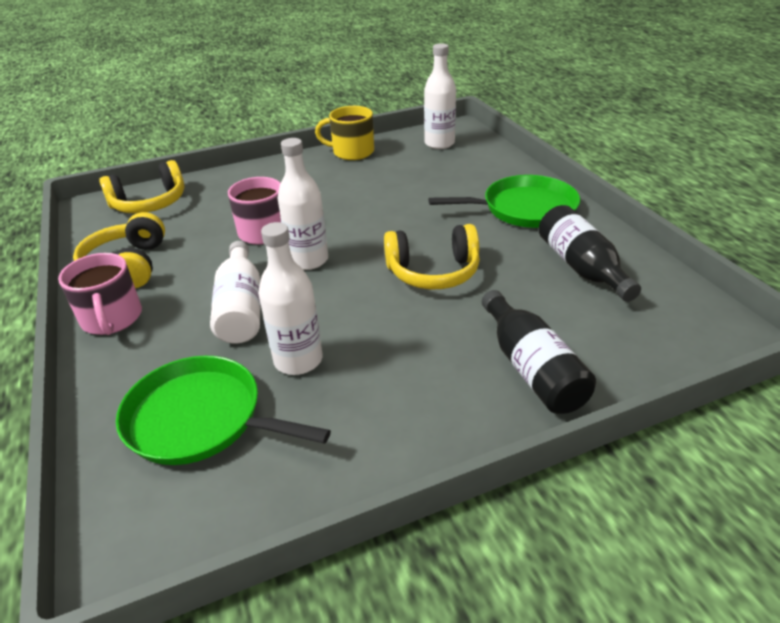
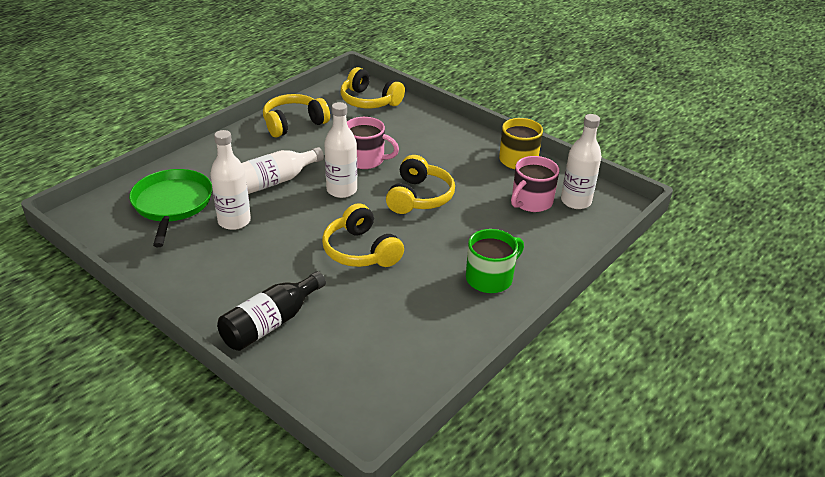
camera: 60 degrees right, 0 degrees up
pink mug [58,253,142,335] -> pink mug moved to [511,156,559,212]
green pan [429,175,580,228] -> green mug [466,229,524,293]
black bottle [539,205,641,302] -> none
none -> yellow headphones [386,155,455,214]

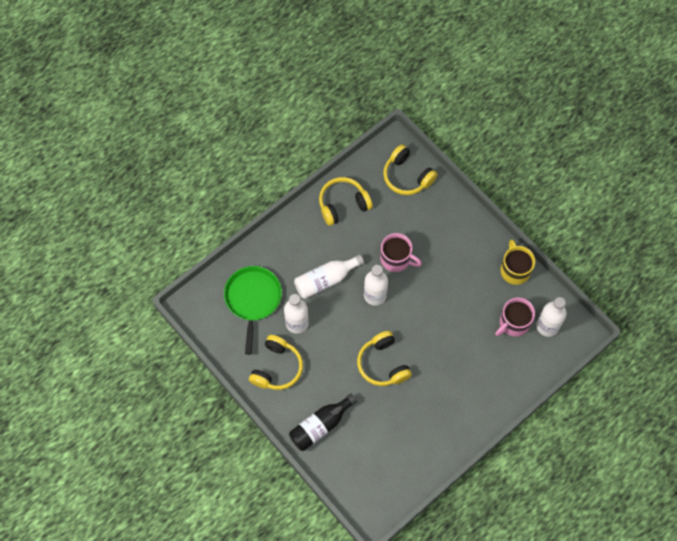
camera: 10 degrees right, 30 degrees up
yellow headphones [386,155,455,214] -> yellow headphones moved to [249,335,303,390]
green mug [466,229,524,293] -> none

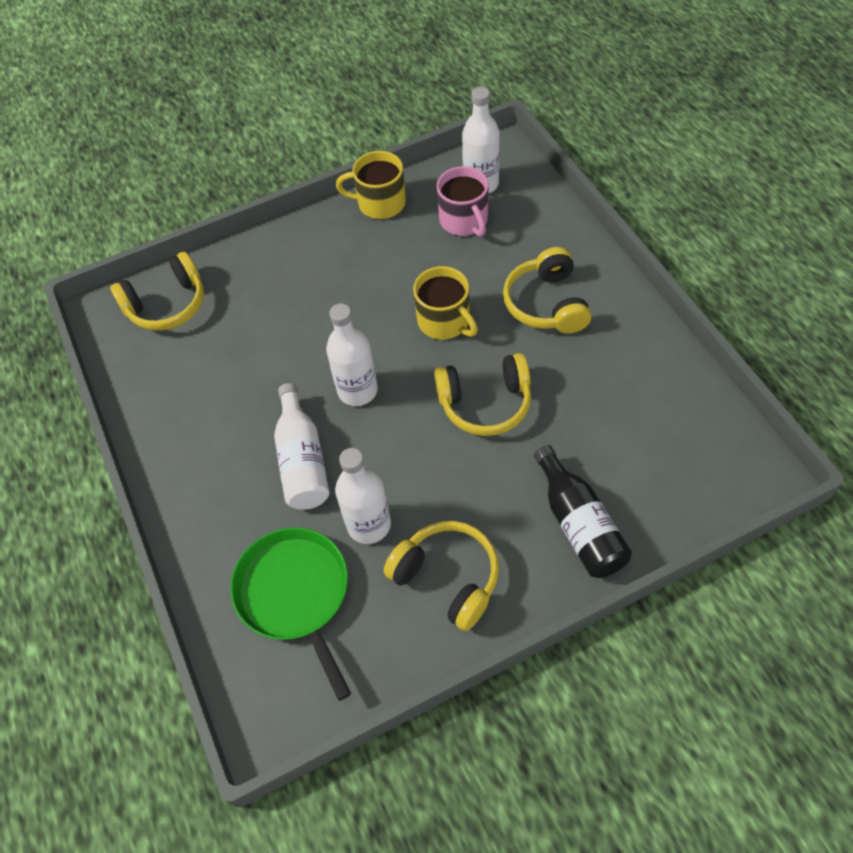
camera: 70 degrees left, 10 degrees down
green pan [224,266,282,355] -> green pan turned 45 degrees clockwise [230,527,351,701]
yellow headphones [319,177,373,226] -> yellow headphones moved to [503,247,591,334]
pink mug [380,233,422,272] -> none
none -> yellow mug [413,266,478,339]

